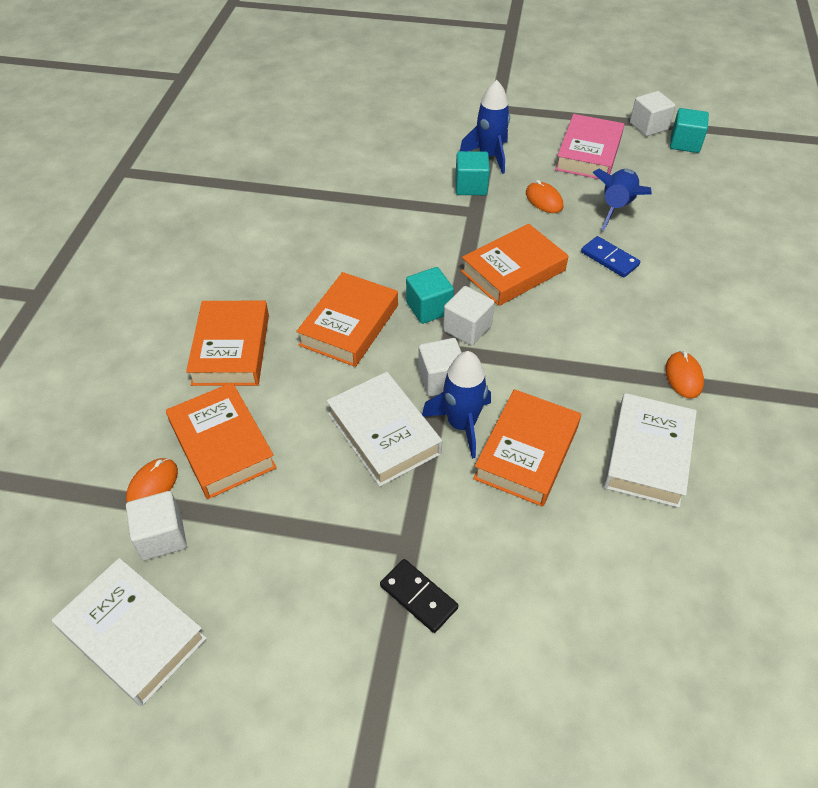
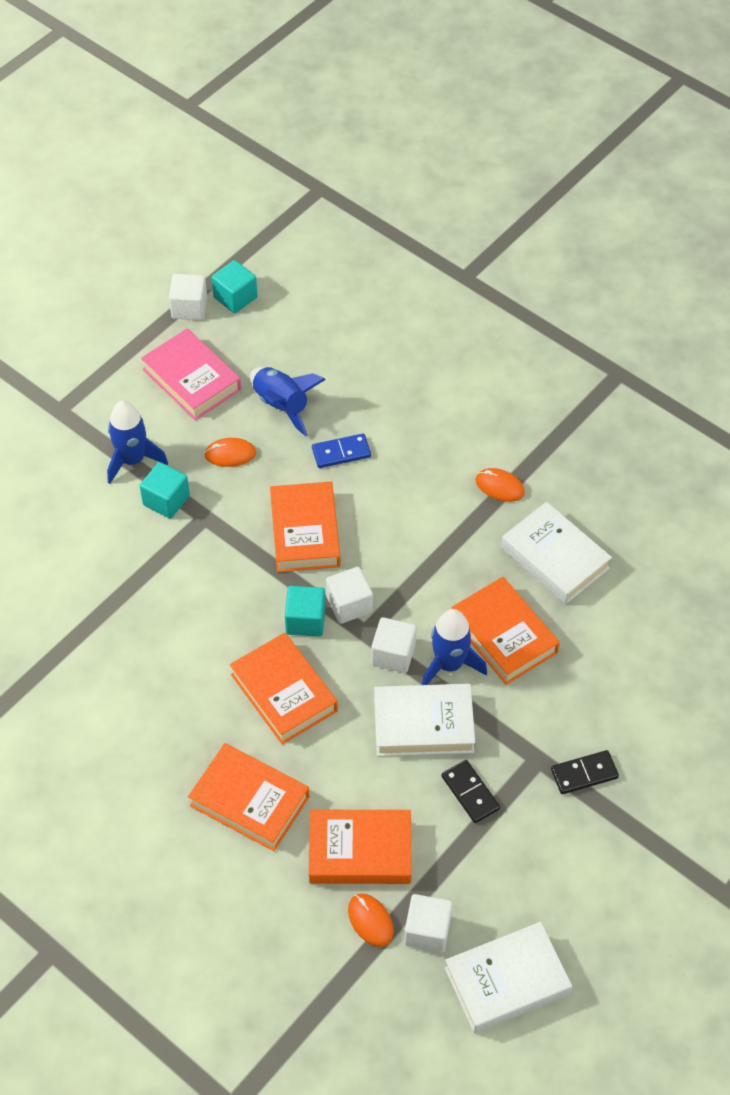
camera: 60 degrees left, 5 degrees up
none -> black domino [441,760,500,823]

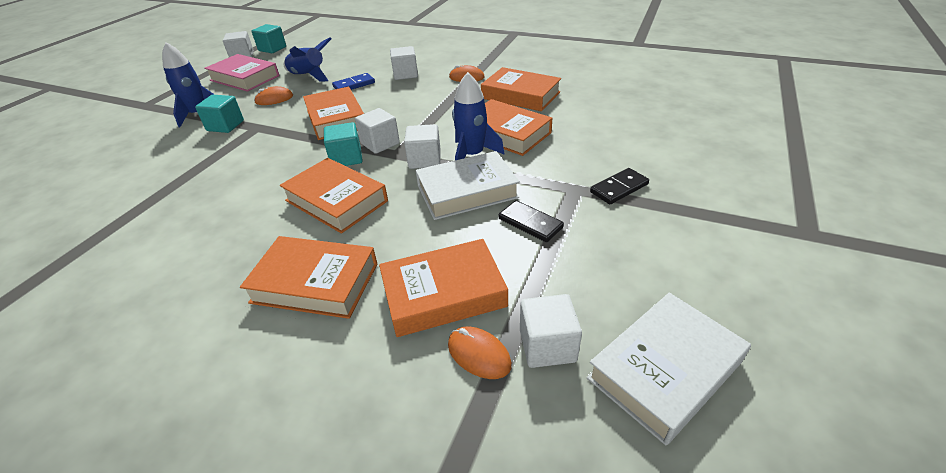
camera: 15 degrees left, 15 degrees down
white book [501,502,612,604] -> orange book [481,67,561,111]
none -> white cube [390,46,418,80]

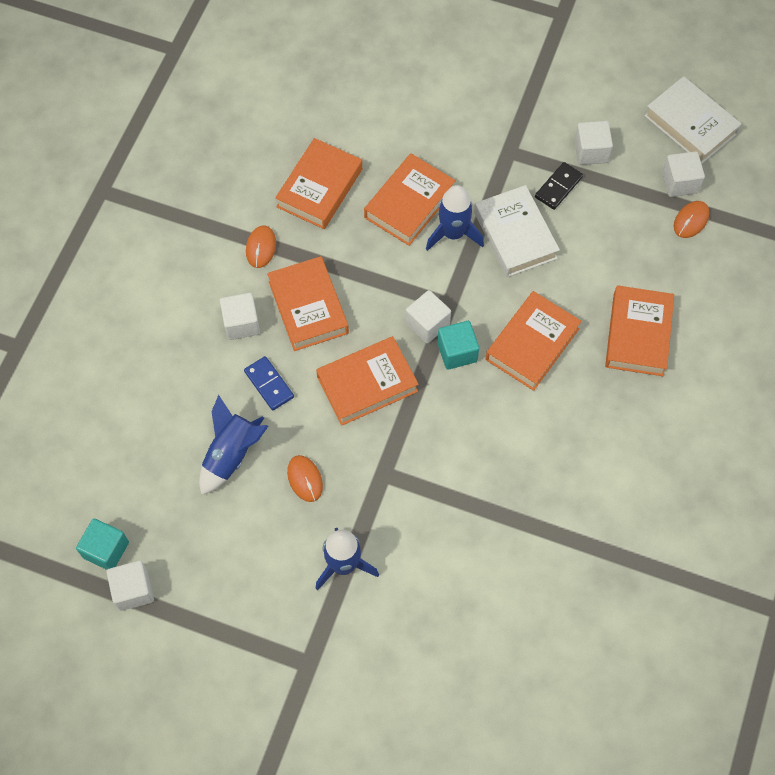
camera: 95 degrees left, 25 degrees up
turquoise cube [195,95,244,133] -> none
pink book [204,54,280,92] -> none
orange book [379,239,508,337] -> orange book moved to [267,256,349,351]
white cube [404,124,441,169] -> white cube moved to [574,121,613,165]
black domino [590,168,649,204] -> none

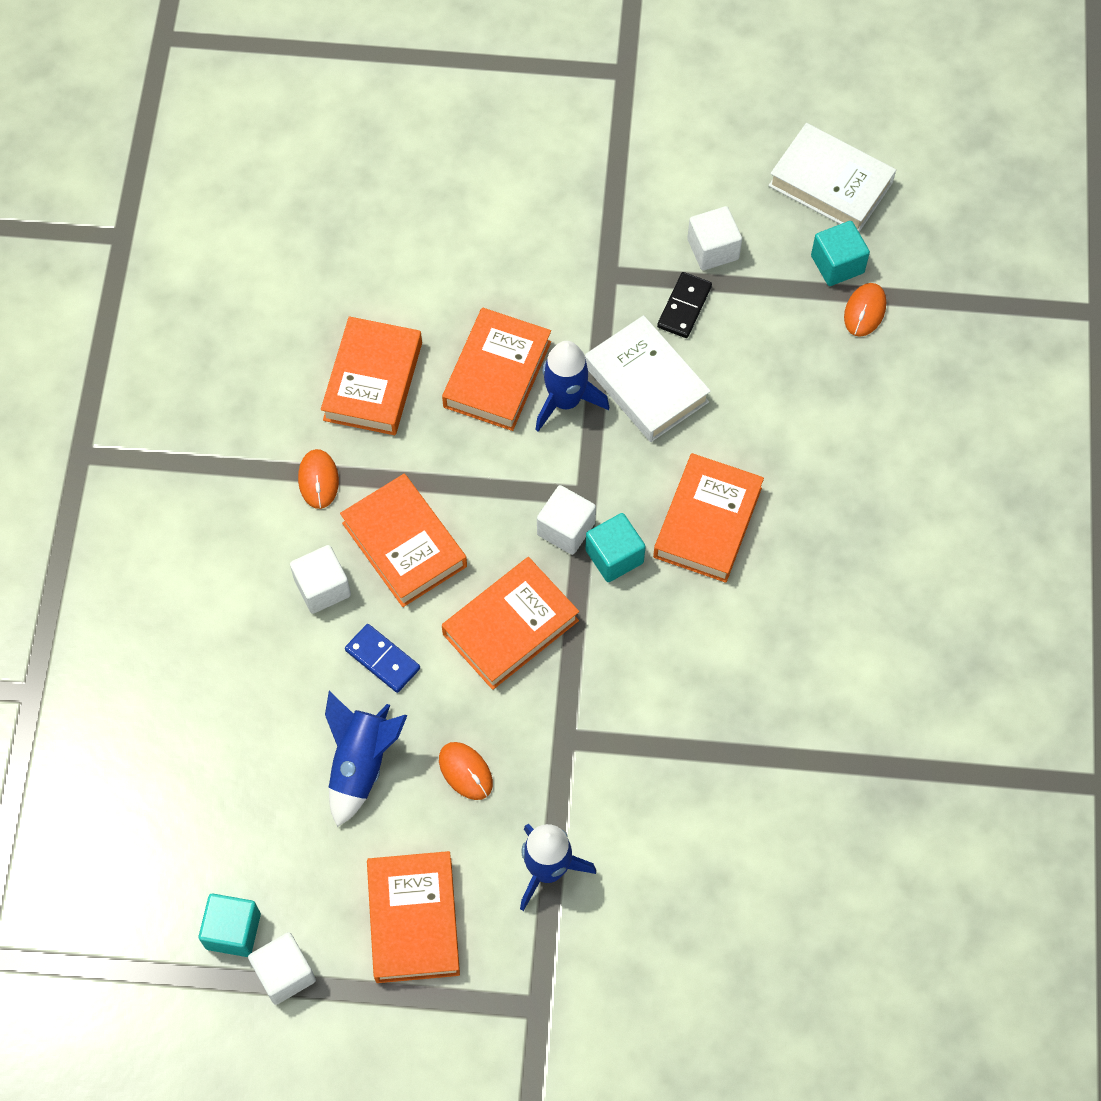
camera: 15 degrees left, 0 degrees up
orange book [605,285,674,376] -> orange book moved to [367,851,460,983]
white cube [662,151,705,197] -> turquoise cube [811,221,870,286]

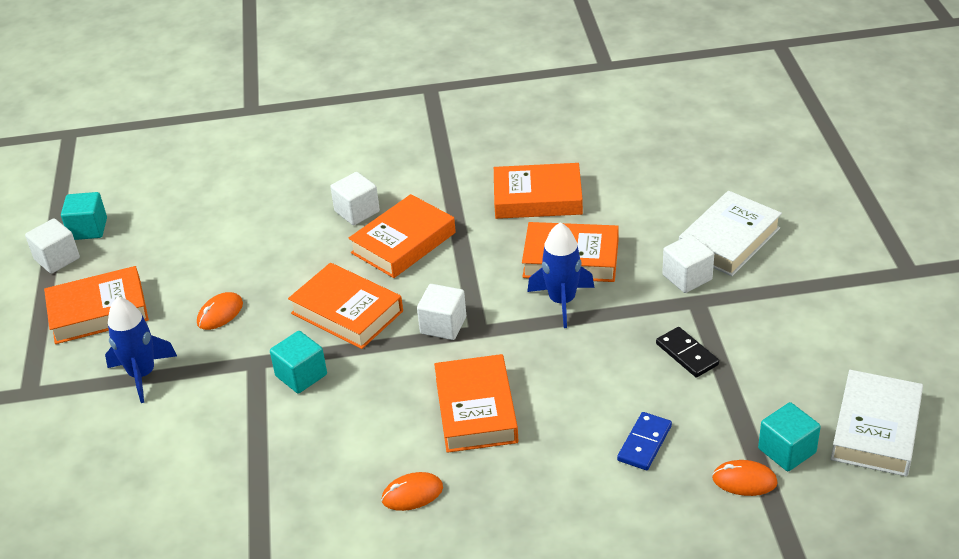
camera: 80 degrees right, 25 degrees down
orange mouse [298,449,339,509] -> orange mouse moved to [381,472,443,511]
blue rocket [325,691,408,827] -> none
blue domino [345,624,420,693] -> blue domino moved to [617,412,672,470]
white book [585,315,711,442] -> white book moved to [679,191,782,276]
turquoise cube [585,513,646,582] -> turquoise cube moved to [270,331,327,393]
orange book [653,453,764,583] -> orange book turned 75 degrees clockwise [434,354,518,453]
black domino [657,272,712,338] -> black domino turned 45 degrees clockwise [656,327,719,377]
white cube [687,206,742,270] -> white cube moved to [662,235,714,293]

